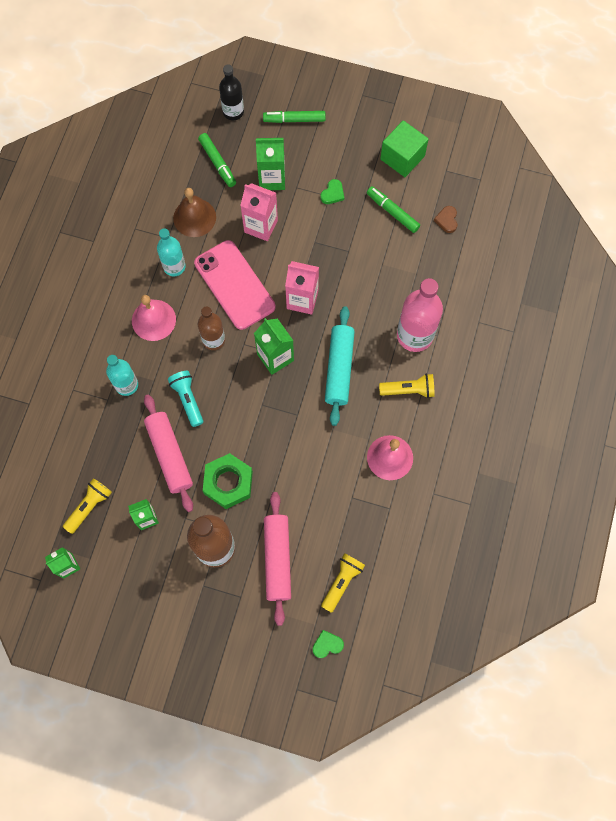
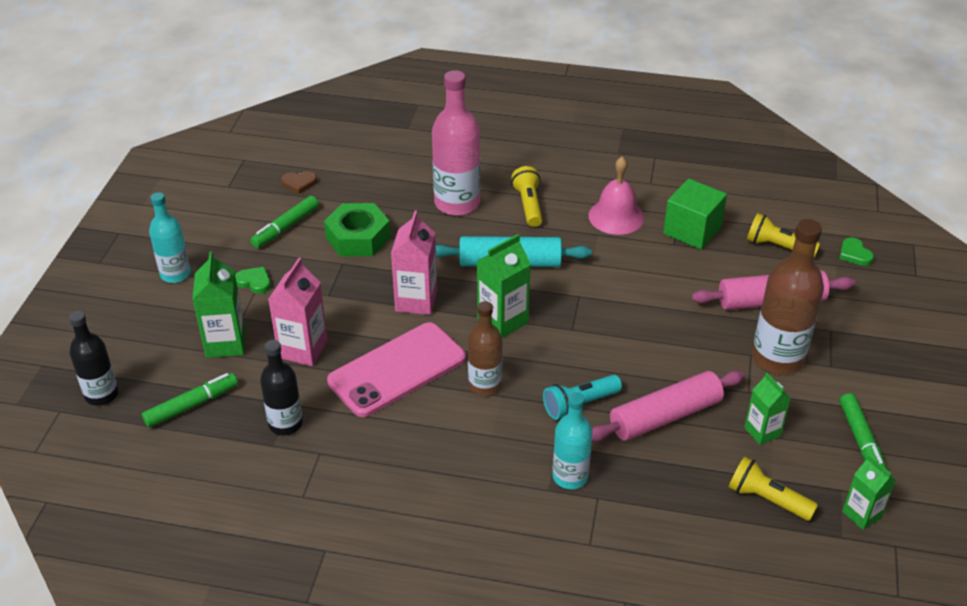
camera: 95 degrees left, 30 degrees down
pink bell [132,295,176,341] -> none
turquoise bottle [157,228,186,276] -> turquoise bottle moved to [149,192,191,283]
brown bell [173,188,216,237] -> black bottle [260,340,303,435]
green nut [203,453,253,509] -> green nut moved to [324,203,391,256]
green marker [263,111,325,123] -> green marker moved to [840,393,887,469]
green cube [380,120,429,177] -> green cube moved to [663,179,727,250]

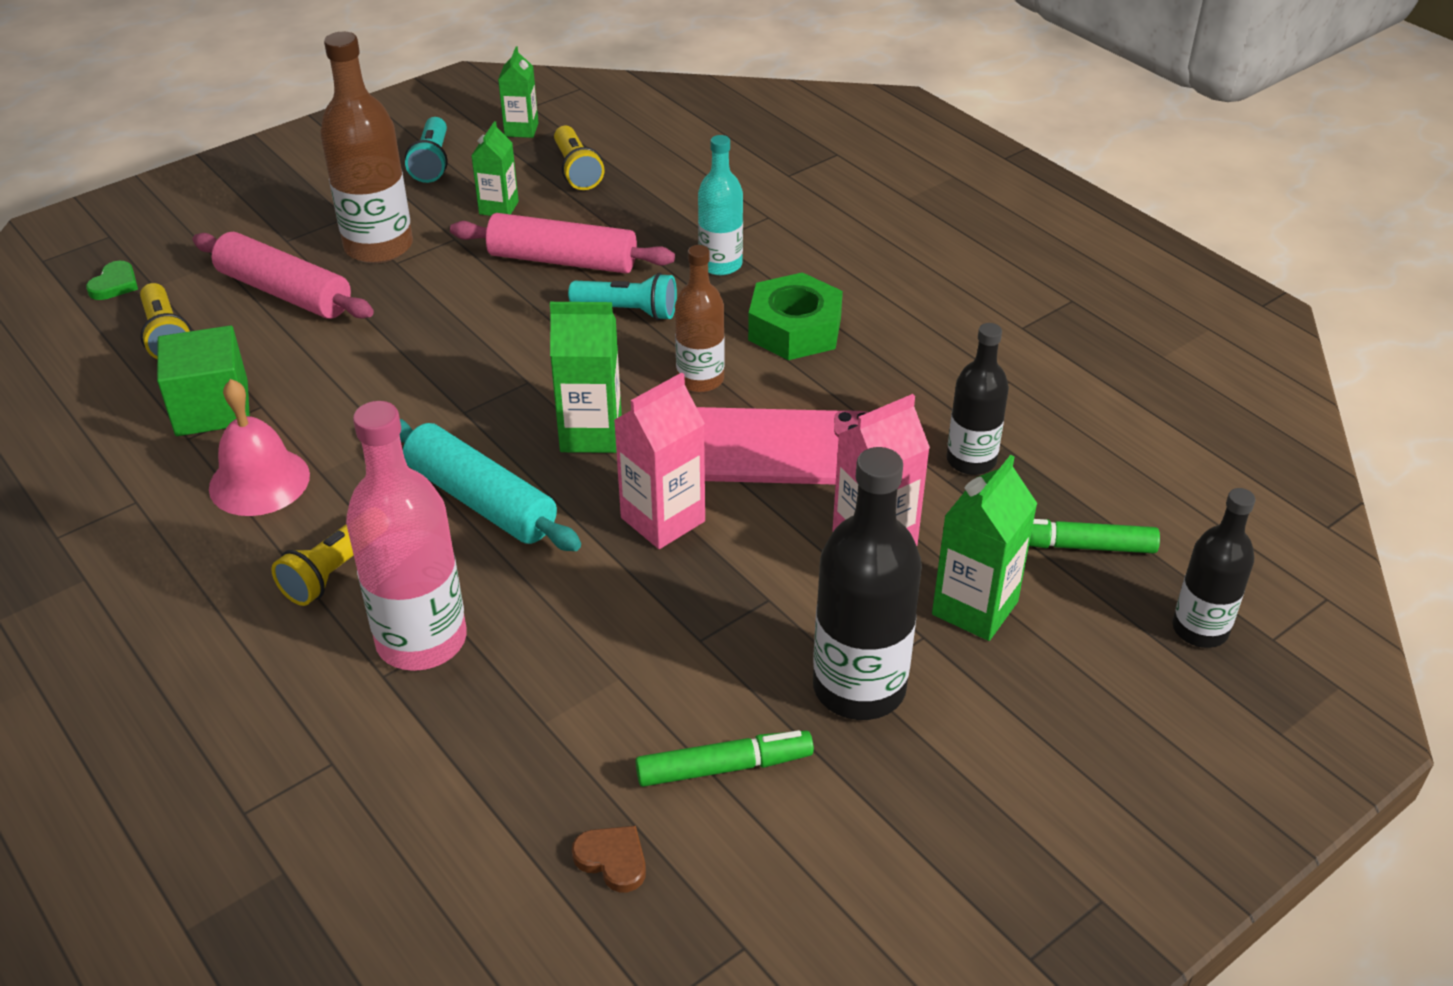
camera: 140 degrees left, 0 degrees up
turquoise bottle [149,192,191,283] -> none
green heart [235,267,271,294] -> black bottle [813,447,922,720]
green nut [324,203,391,256] -> green nut moved to [748,272,843,360]
green marker [840,393,887,469] -> turquoise flashlight [405,117,448,183]

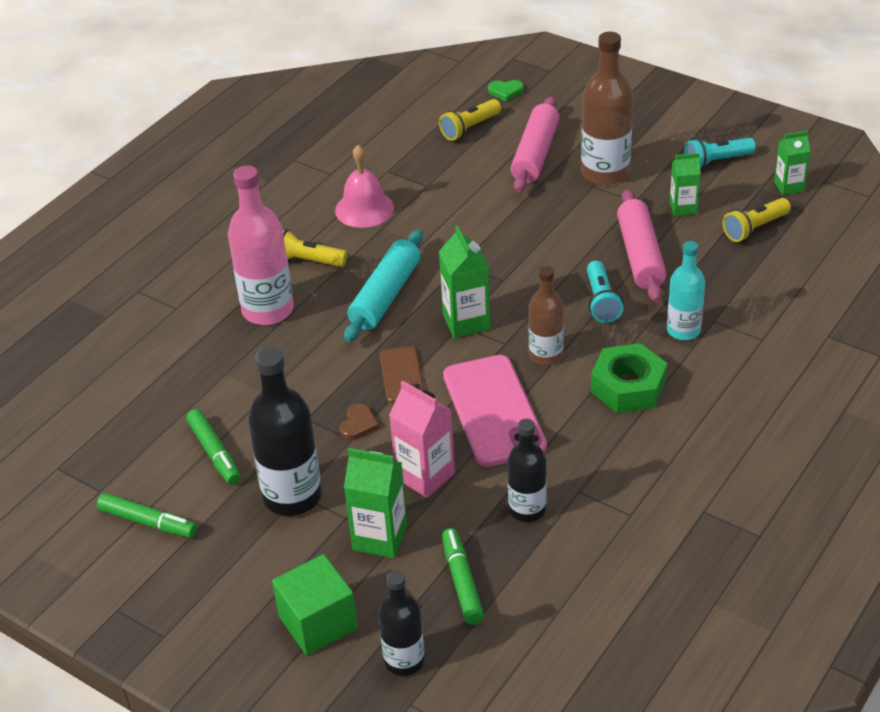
camera: 75 degrees right, 0 degrees up
green cube [157,325,250,436] -> green cube moved to [272,554,358,655]
brown heart [572,826,646,892] -> brown heart moved to [340,404,379,440]
pink carton [614,372,705,549] -> brown phone [380,346,424,403]
none -> green marker [97,493,197,538]

